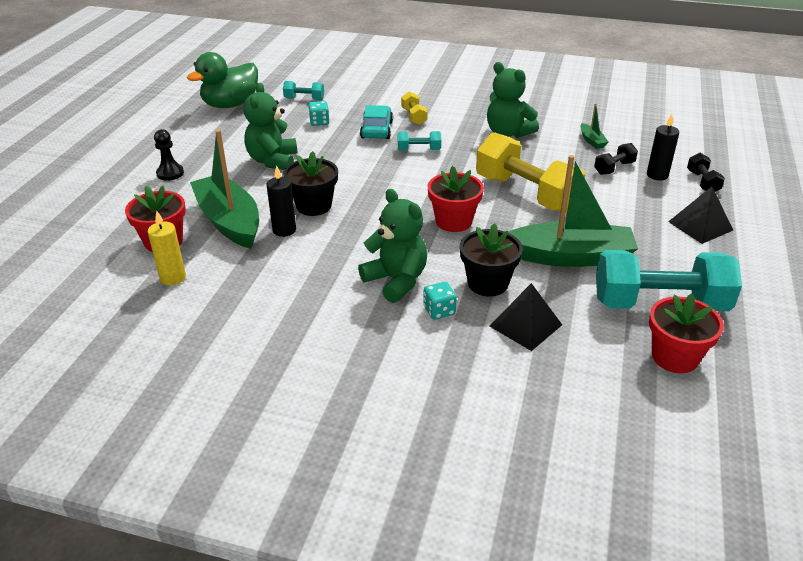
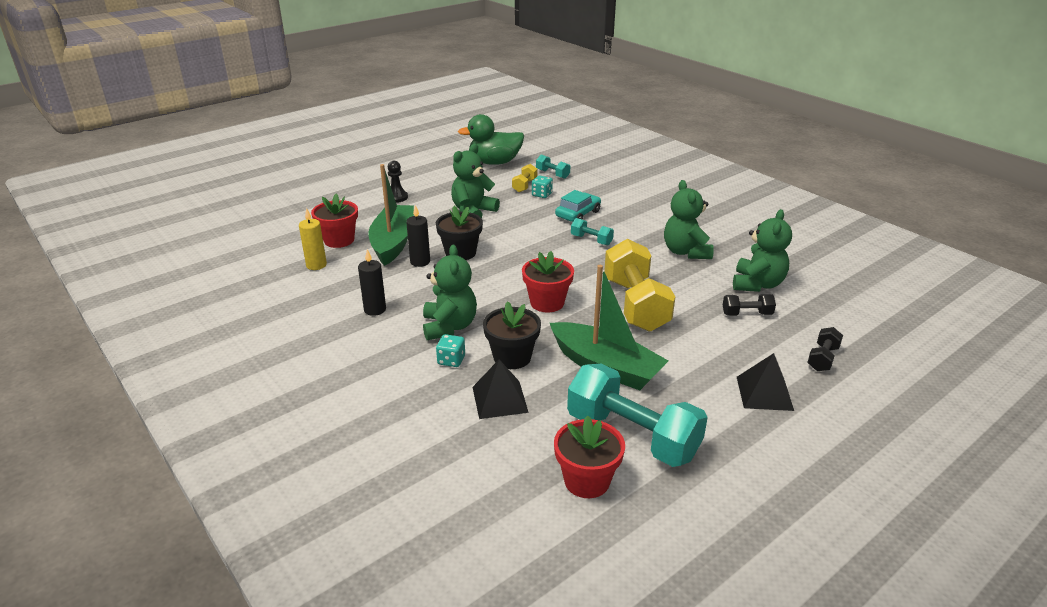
camera: 35 degrees right, 5 degrees down
yellow dumbbell [401,91,428,125] -> yellow dumbbell moved to [512,164,537,192]
green boat [581,103,608,149] -> green teddy bear [733,209,792,292]
black candle [647,114,679,181] -> black candle moved to [358,249,386,316]

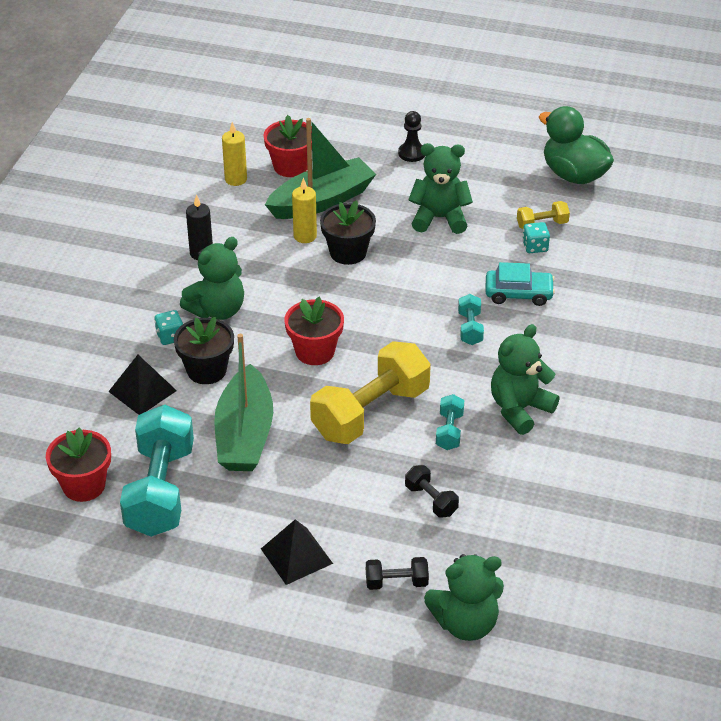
camera: 55 degrees right, 10 degrees up
black candle [406,205,430,267] -> yellow candle [292,178,317,243]
turquoise dumbbell [536,154,570,179] -> turquoise dumbbell moved to [436,394,464,450]
green teddy bear [733,209,792,292] -> green teddy bear moved to [424,554,504,641]

